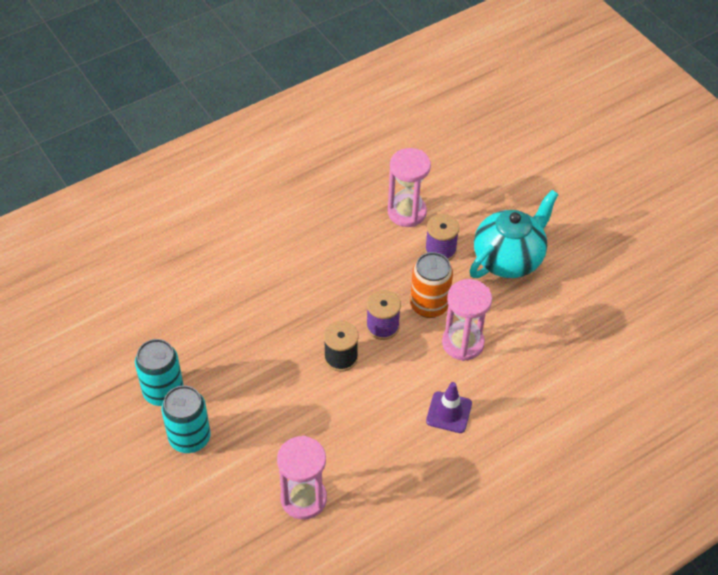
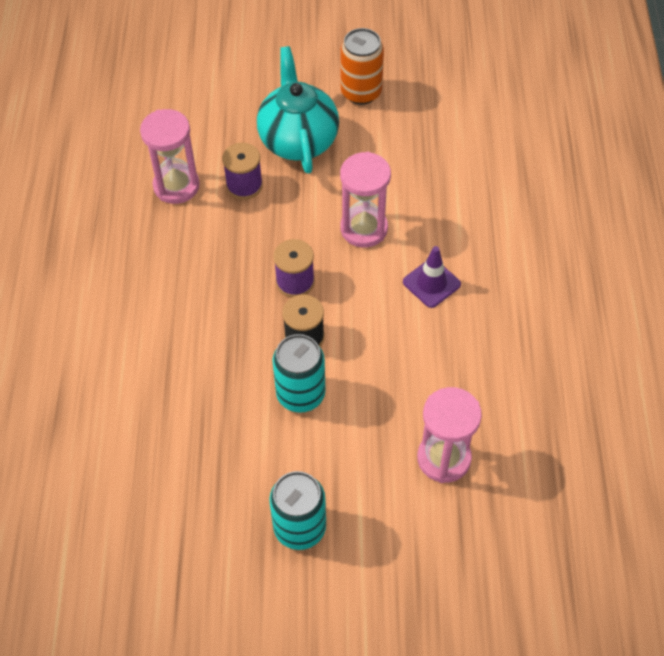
camera: 55 degrees left, 5 degrees up
turquoise can [135,339,184,406] -> turquoise can moved to [272,334,326,413]
orange can [410,252,453,318] -> orange can moved to [340,28,384,105]

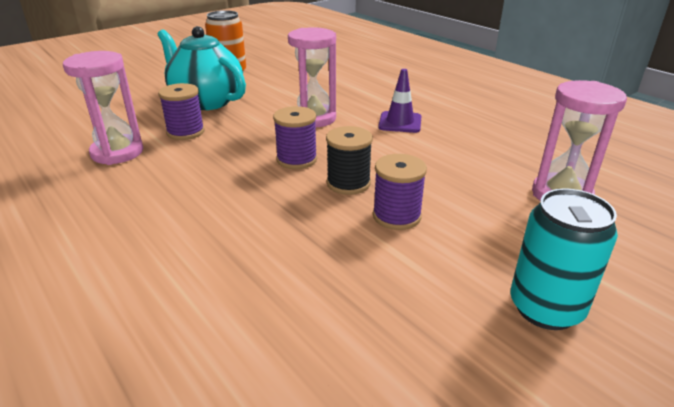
camera: 40 degrees left, 25 degrees down
turquoise can [272,334,326,413] -> purple spool [373,154,427,230]

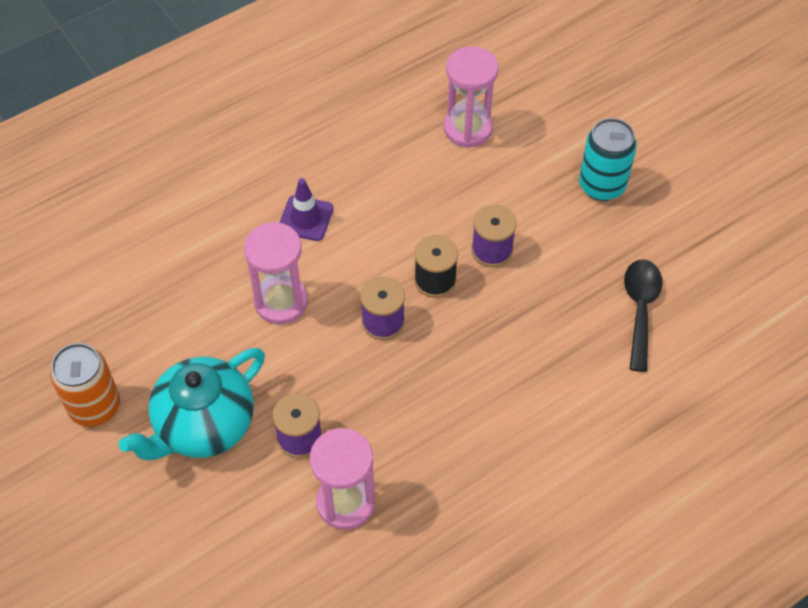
camera: 85 degrees left, 25 degrees up
none -> black spoon [624,259,663,372]

